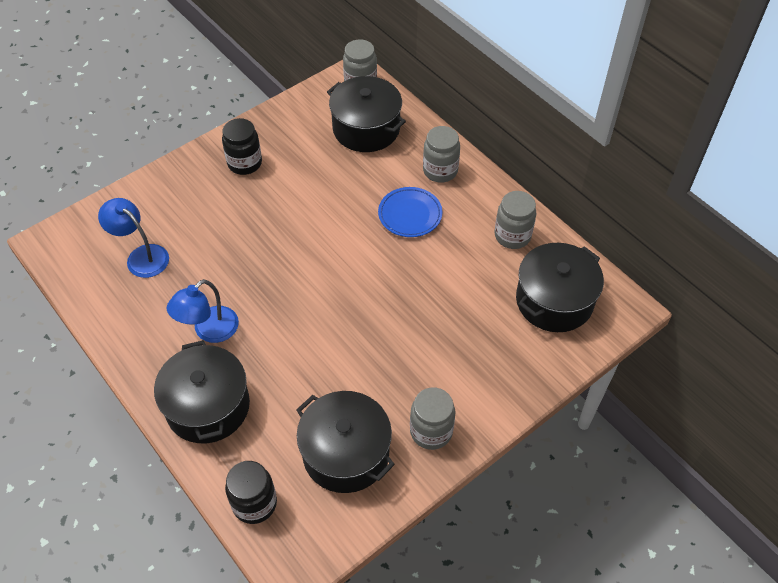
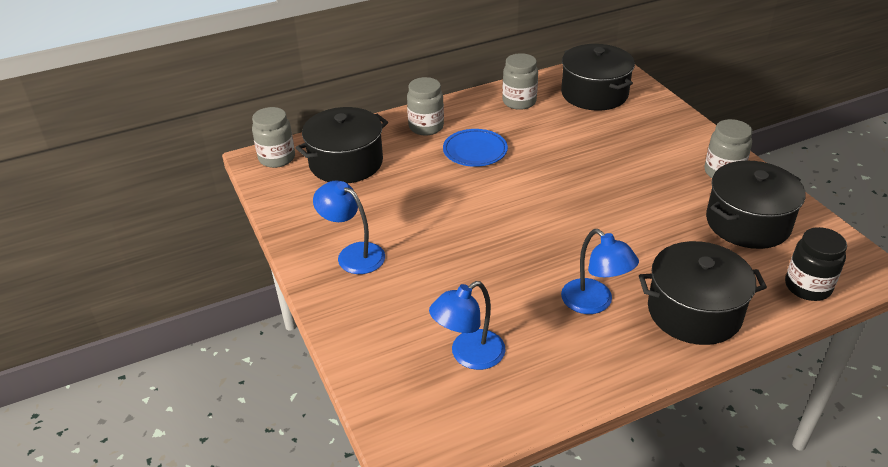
camera: 75 degrees left, 15 degrees down
black jar [222,118,262,175] -> blue lamp [313,180,385,274]

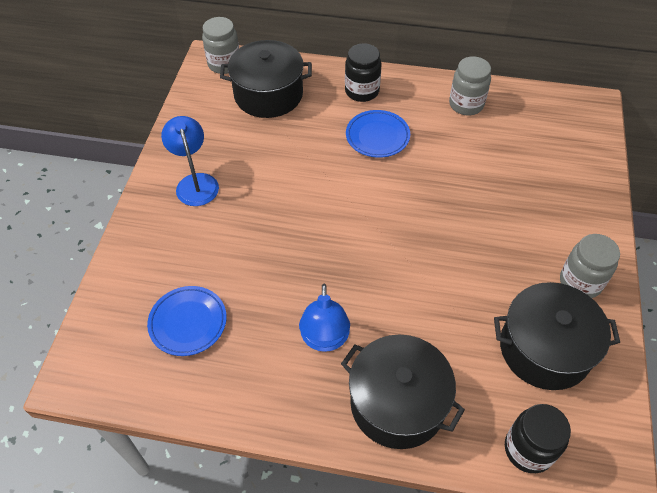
camera: 35 degrees right, 15 degrees up
grey jar [407,77,444,136] -> black jar [345,43,382,102]
blue lamp [429,281,506,370] -> blue plate [147,286,227,356]
black pot [561,44,635,111] -> none

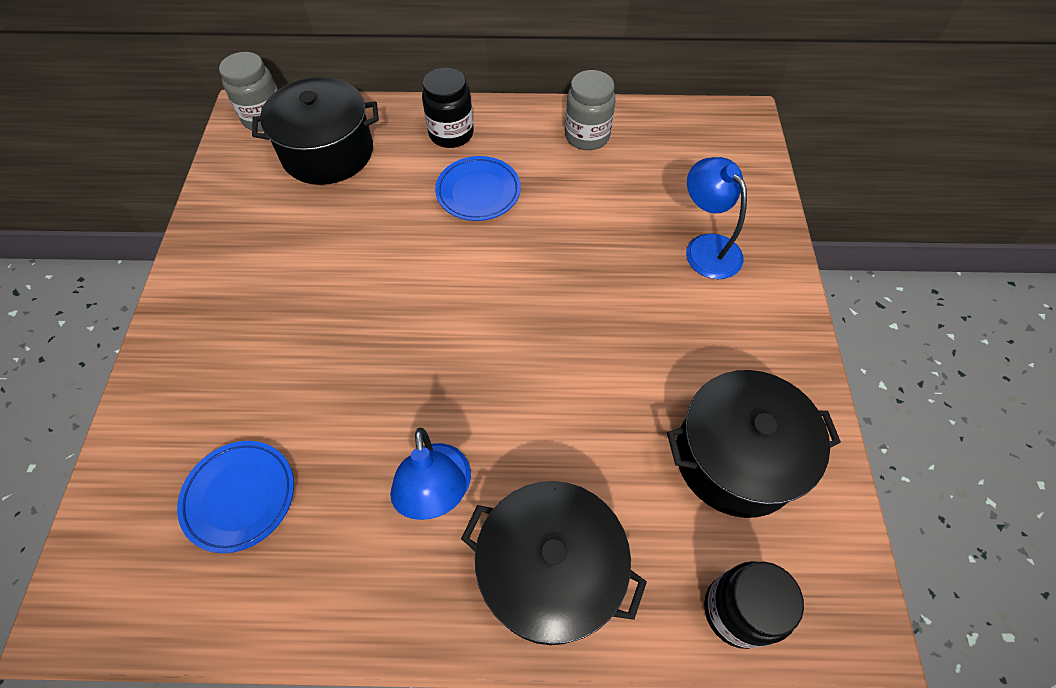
camera: 10 degrees left, 5 degrees up
blue lamp [161,116,219,206] -> blue lamp moved to [686,157,747,279]
grey jar [560,234,620,298] -> none

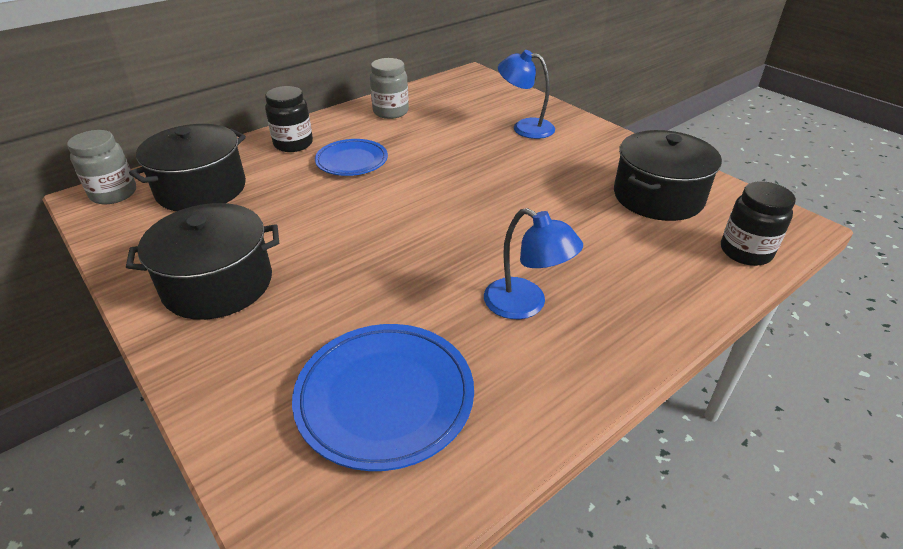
camera: 40 degrees left, 20 degrees down
blue plate [177,441,294,553] -> blue plate [292,324,474,471], size x1.53
black pot [461,481,647,645] -> black pot moved to [126,203,279,320]

